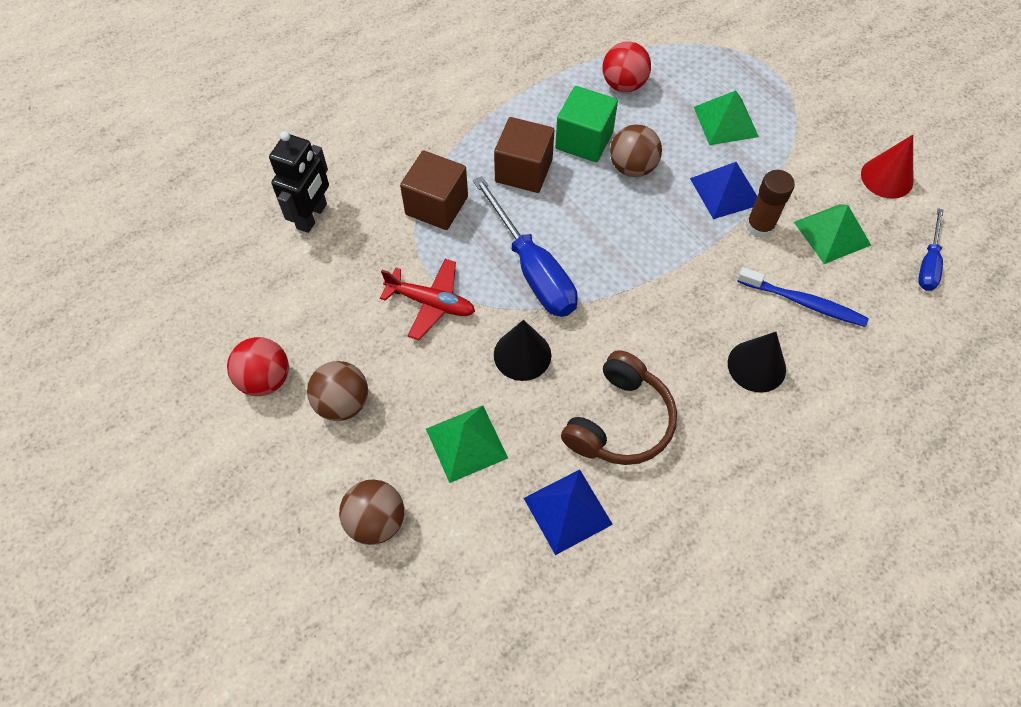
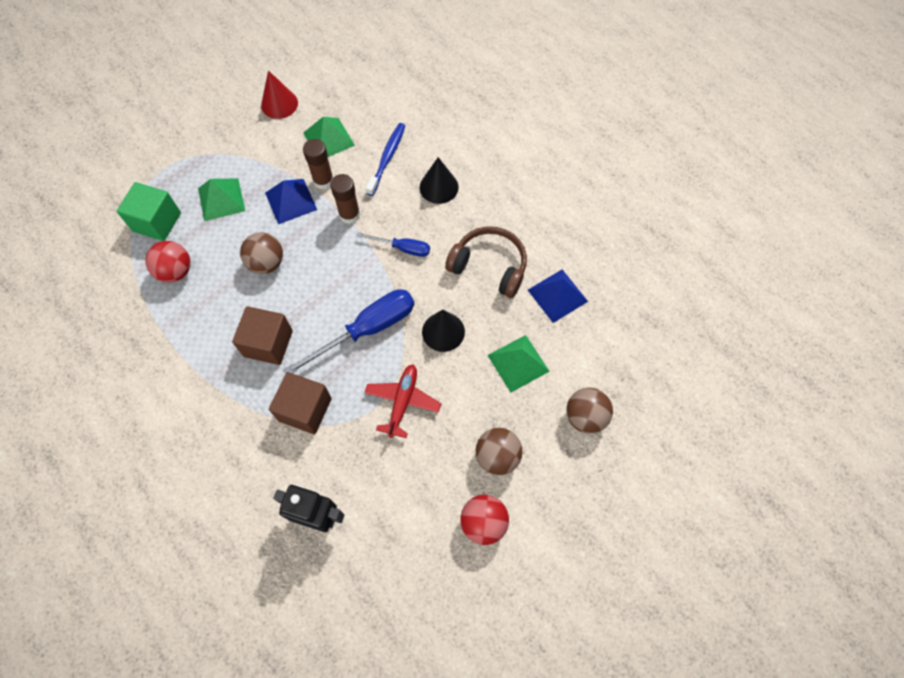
camera: 95 degrees left, 5 degrees up
green cube [555,86,618,162] -> green cube moved to [117,182,181,241]
blue screwdriver [918,208,944,291] -> blue screwdriver moved to [356,232,430,257]
none -> brown glue stick [330,174,360,224]

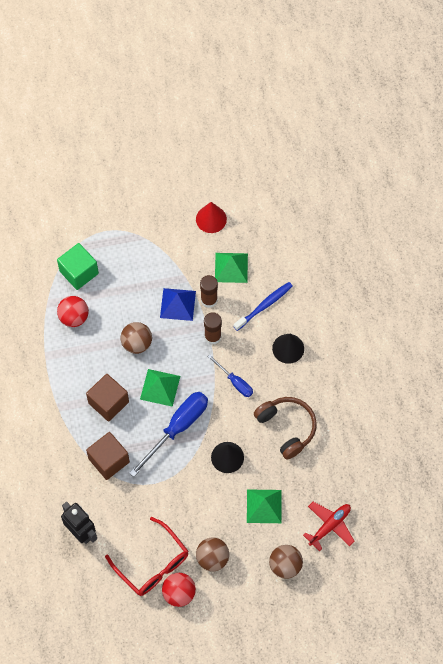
camera: 30 degrees right, 0 degrees up
green pyramid [198,178,245,221] -> green pyramid moved to [140,369,180,407]
blue screwdriver [283,289,414,374] -> blue screwdriver turned 45 degrees counterclockwise [129,392,208,477]
red plane [364,365,441,438] -> red plane moved to [303,502,354,551]
blue pyramid [528,269,588,323] -> none
none -> red glasses [105,517,188,596]

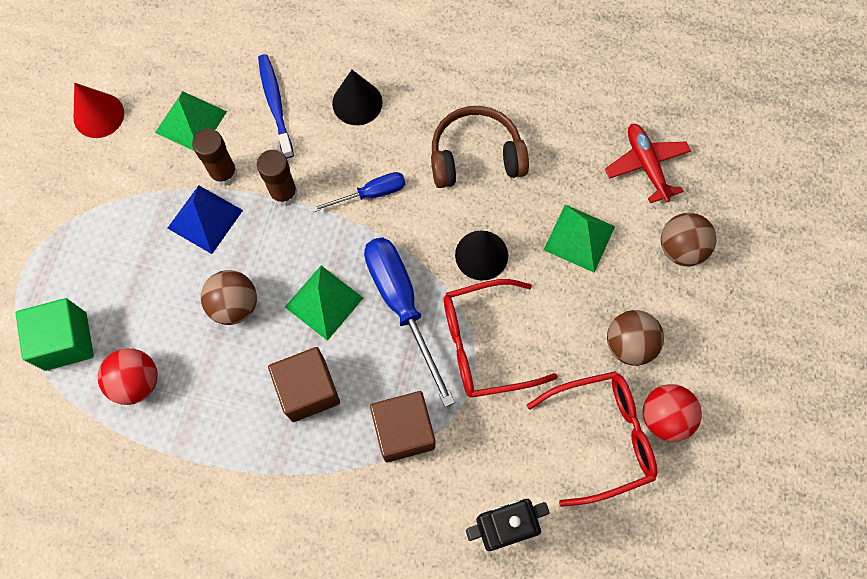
camera: 65 degrees left, 5 degrees up
none -> red glasses [444,279,558,397]

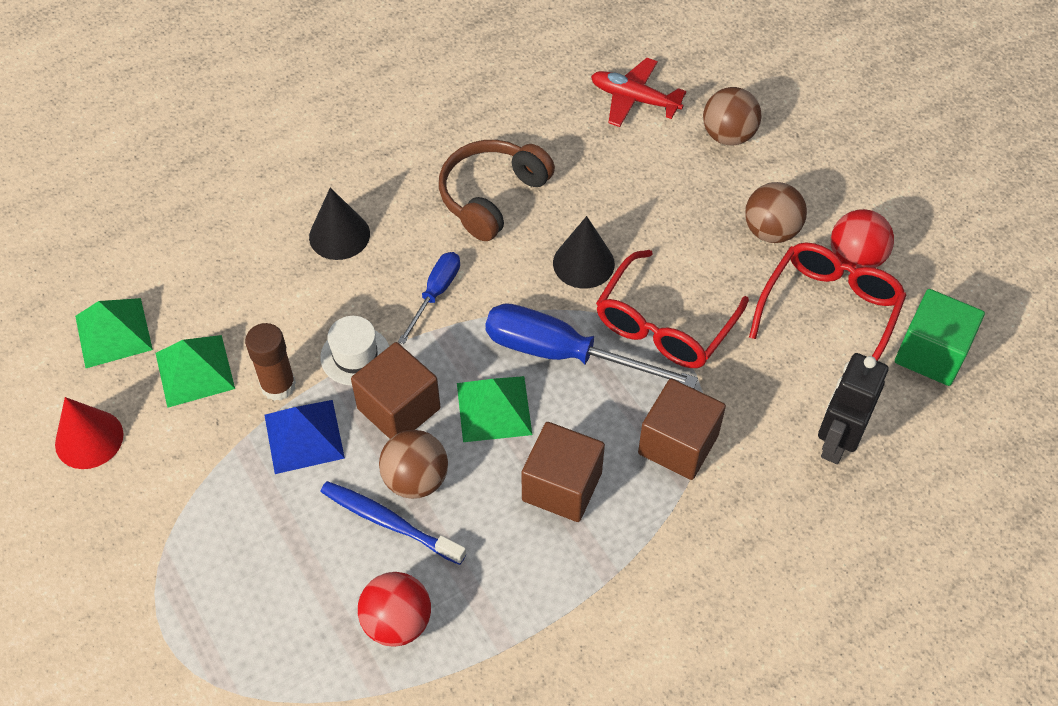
camera: 45 degrees left, 15 degrees down
green cube [16,298,94,371] -> green cube moved to [895,289,985,386]
brown glue stick [257,150,298,206] -> white hat [320,316,389,385]
blue toothbrush [258,54,294,159] -> blue toothbrush moved to [320,481,466,565]
green pyramid [544,205,615,273] -> green pyramid moved to [75,298,153,368]
none -> brown cube [351,342,440,439]

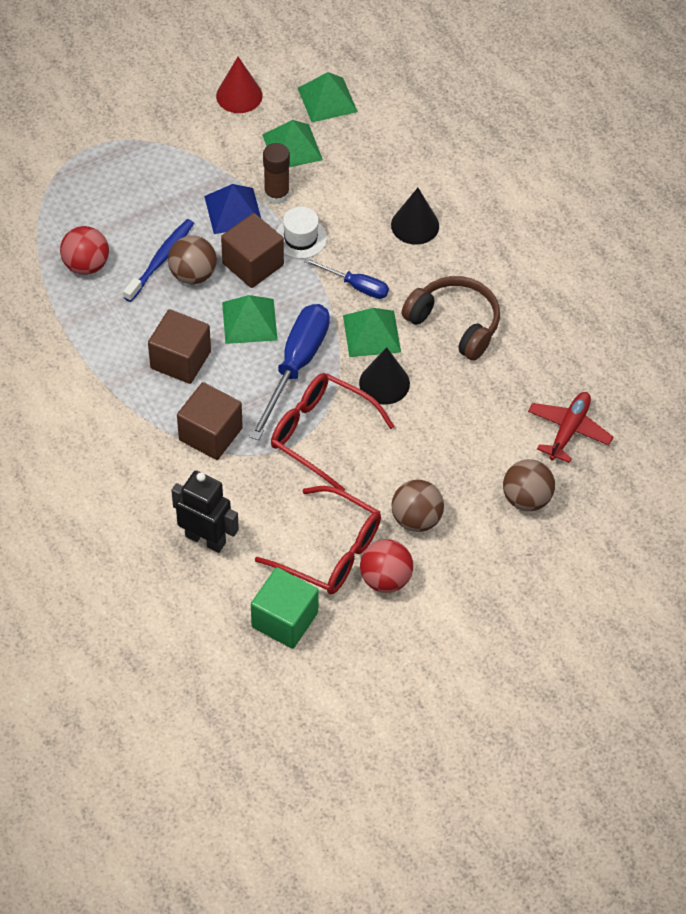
camera: 90 degrees right, 0 degrees up
none -> green pyramid [343,308,401,357]

